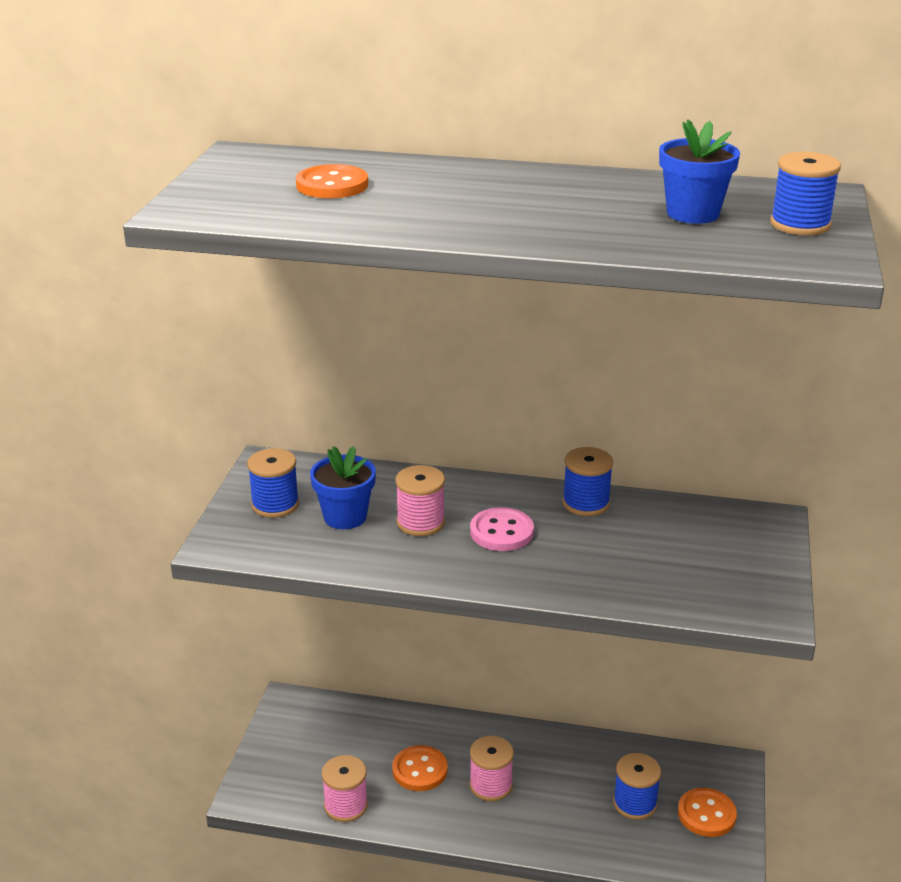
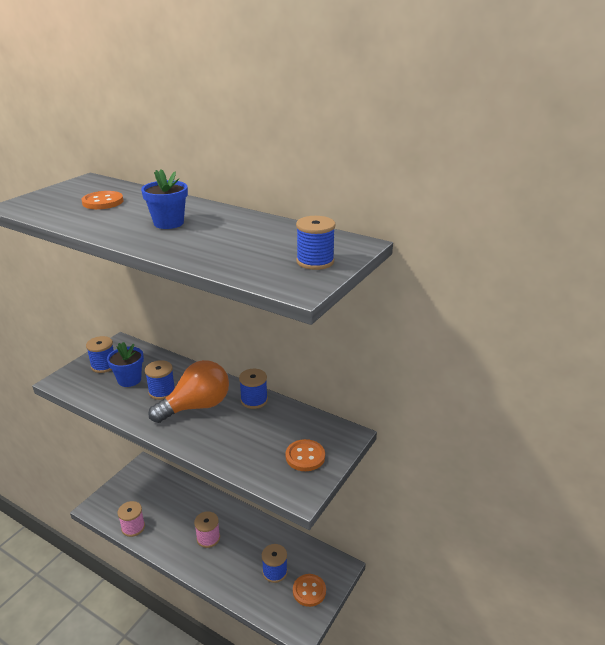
camera: 20 degrees right, 0 degrees up
orange button [392,745,448,791] -> orange button moved to [285,439,325,471]
pink spool [395,465,445,536] -> blue spool [145,360,175,400]
pink button [470,507,534,551] -> orange light bulb [148,360,229,423]
blue flower pot [659,119,740,224] -> blue flower pot moved to [141,169,188,229]

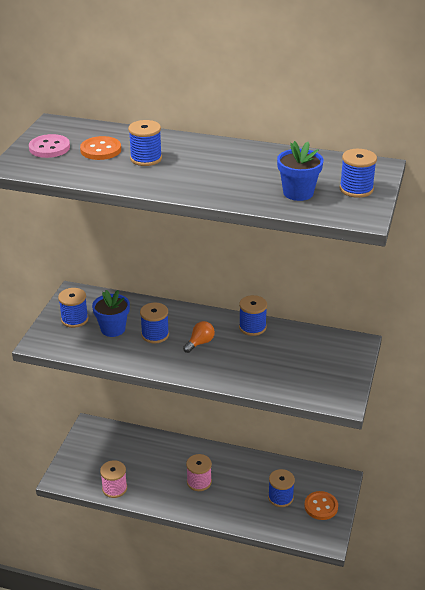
camera: 15 degrees left, 5 degrees up
blue flower pot [141,169,188,229] -> blue flower pot moved to [277,141,324,201]
orange light bulb [148,360,229,423] -> orange light bulb [183,321,215,353], size x0.46
orange button [285,439,325,471] -> none
none -> pink button [29,134,70,158]
none -> blue spool [128,120,162,166]

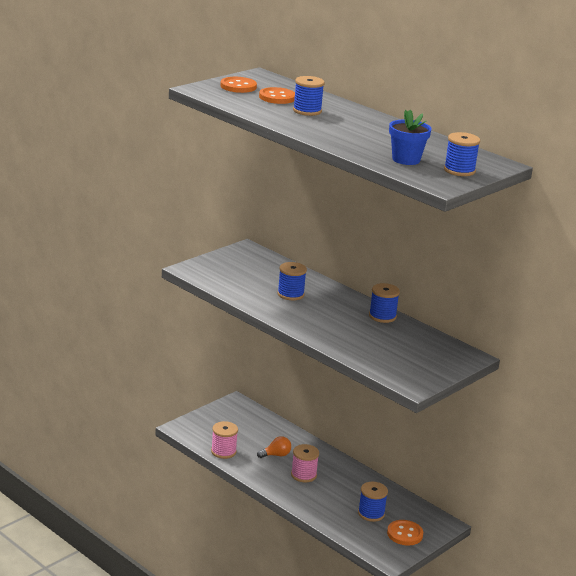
camera: 25 degrees right, 10 degrees down
pink button [29,134,70,158] -> orange button [220,77,257,93]
blue spool [58,288,88,328] -> none
blue flower pot [92,290,130,337] -> none
orange light bulb [183,321,215,353] -> orange light bulb moved to [257,436,291,458]

